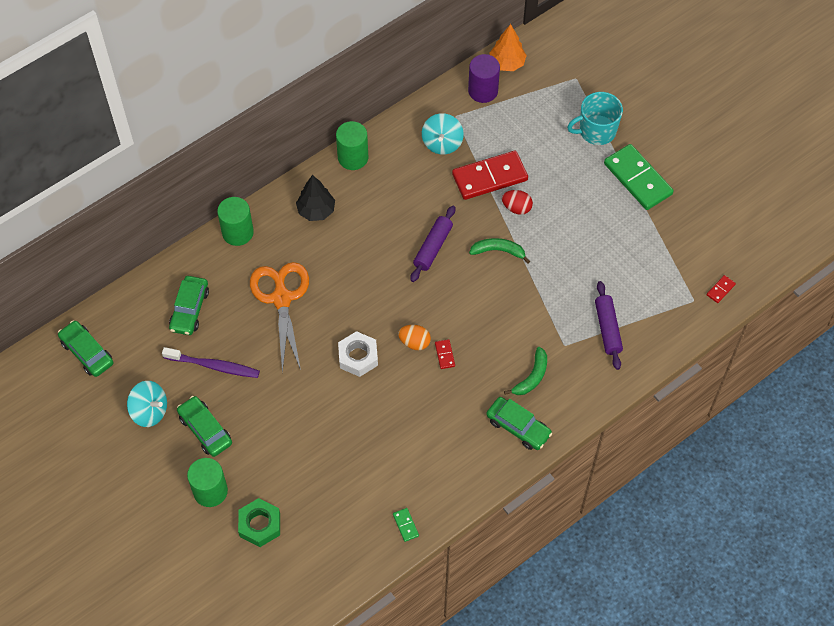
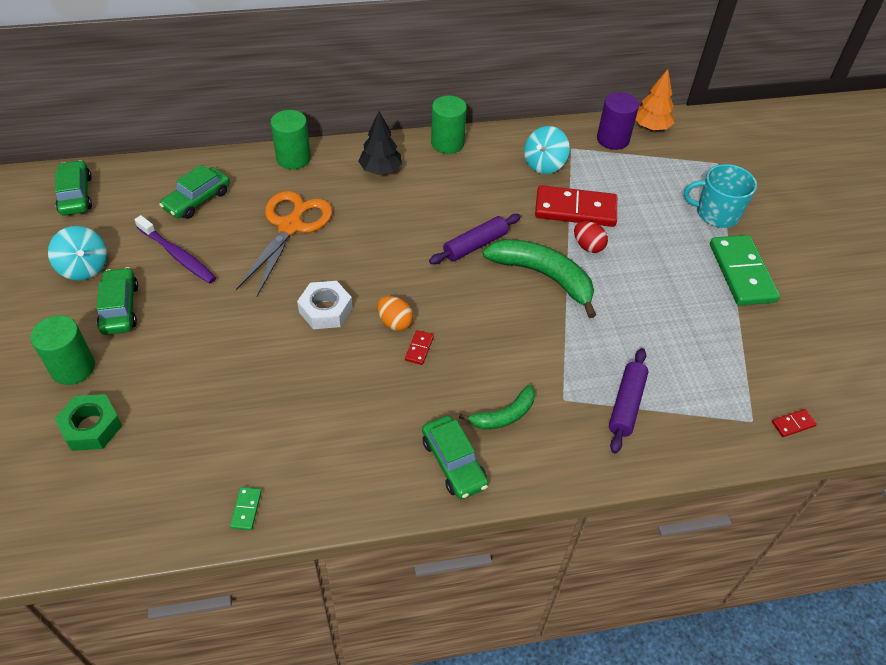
camera: 25 degrees right, 10 degrees down
green banana [469,238,530,264] -> green banana [483,239,596,318], size x1.78

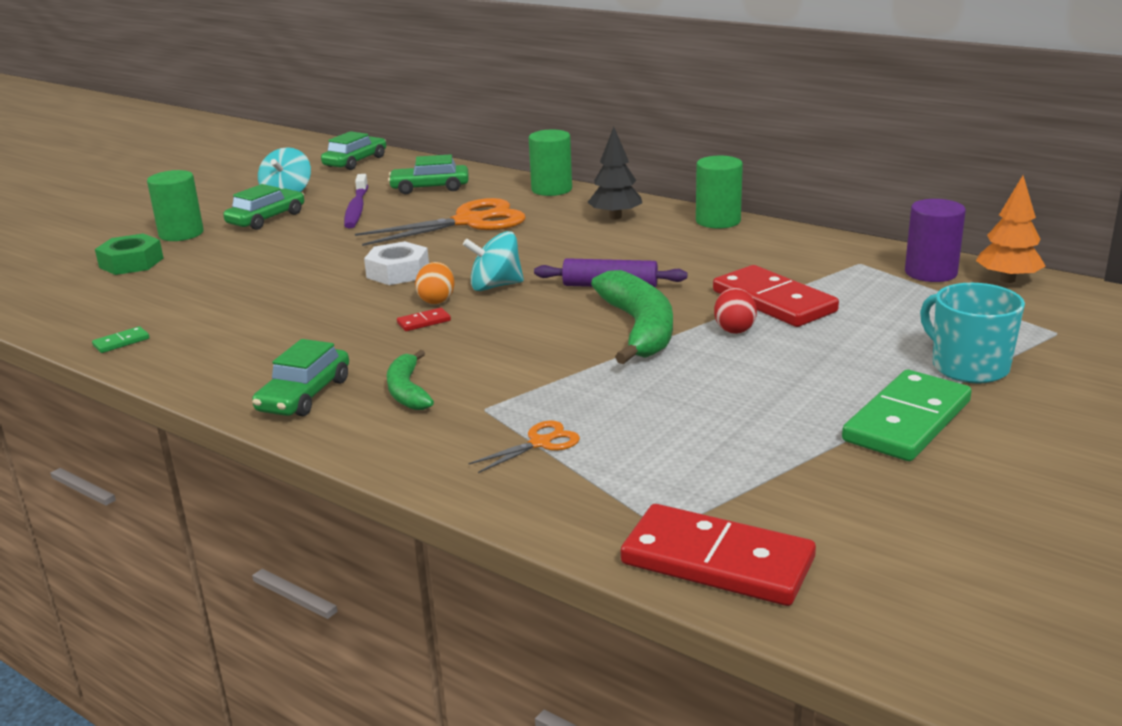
camera: 50 degrees right, 25 degrees down
green banana [459,385,535,429] -> green banana turned 60 degrees clockwise [387,350,434,410]
turquoise spinning top [524,126,570,174] -> turquoise spinning top moved to [463,231,524,291]
purple rolling pin [609,348,648,453] -> orange scissors [468,421,580,473]
red domino [772,409,817,437] -> red domino [621,504,816,606], size x2.45

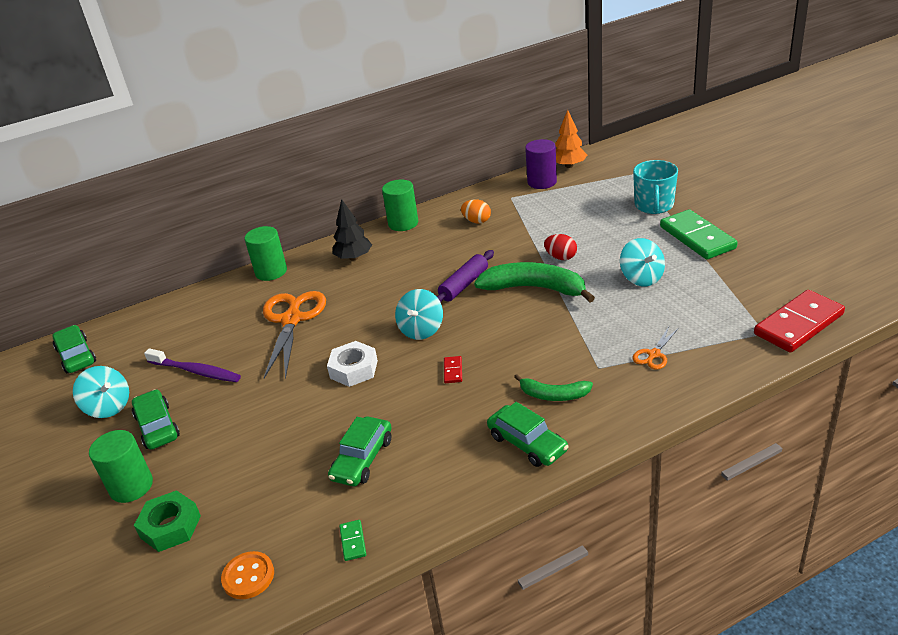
camera: 60 degrees left, 10 degrees up
green car [388,154,469,194] -> green car moved to [328,416,392,486]
orange egg [415,262,455,304] -> orange egg moved to [461,199,491,224]
orange scissors [468,421,580,473] -> orange scissors turned 135 degrees counterclockwise [632,327,679,370]
red domino [713,265,839,327] -> none
turquoise mug [920,283,1025,383] -> turquoise mug turned 75 degrees counterclockwise [633,160,678,214]
none -> orange button [221,551,274,599]
none -> turquoise spinning top [620,238,665,286]

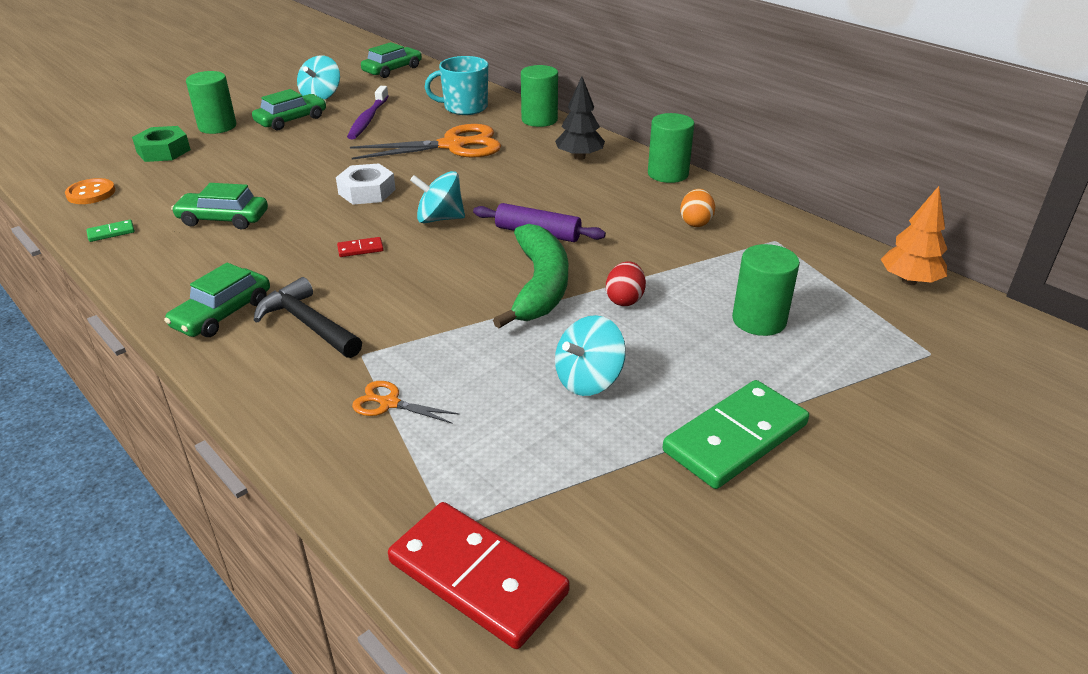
camera: 70 degrees right, 0 degrees up
green banana [514,374,593,401] -> black hammer [254,277,362,358]
purple cylinder [525,139,557,189] -> none
turquoise mug [633,160,678,214] -> turquoise mug moved to [425,56,488,115]
none -> green cylinder [732,244,800,336]

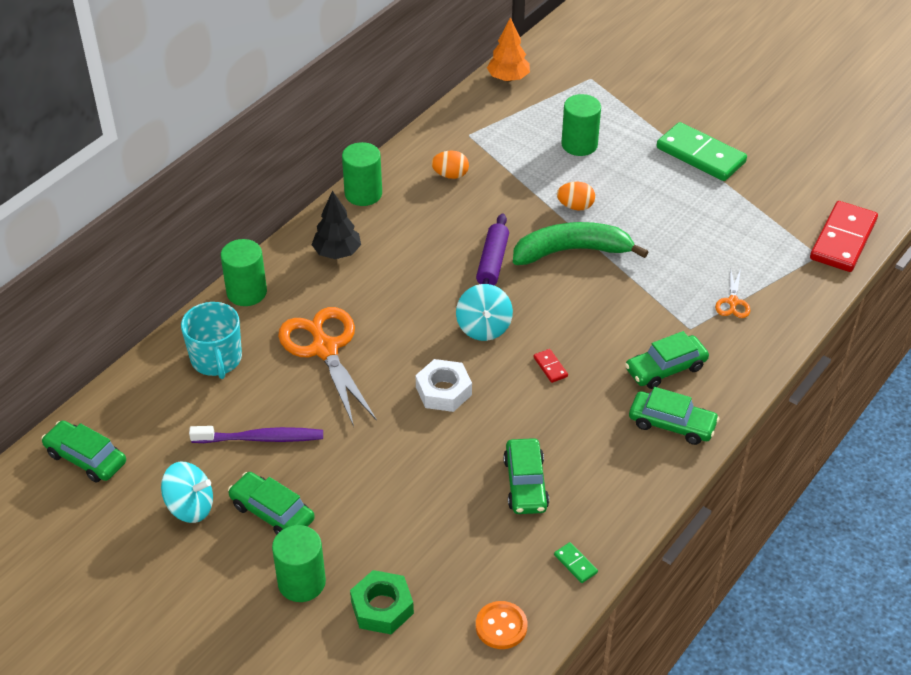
camera: 100 degrees left, 10 degrees up
black hammer [254,277,362,358] -> green car [625,331,709,389]
turquoise spinning top [555,315,626,396] -> none
red egg [606,261,646,306] -> orange egg [557,182,595,210]

